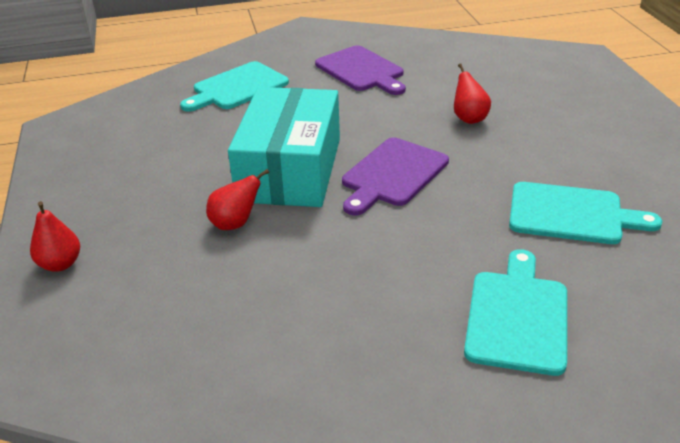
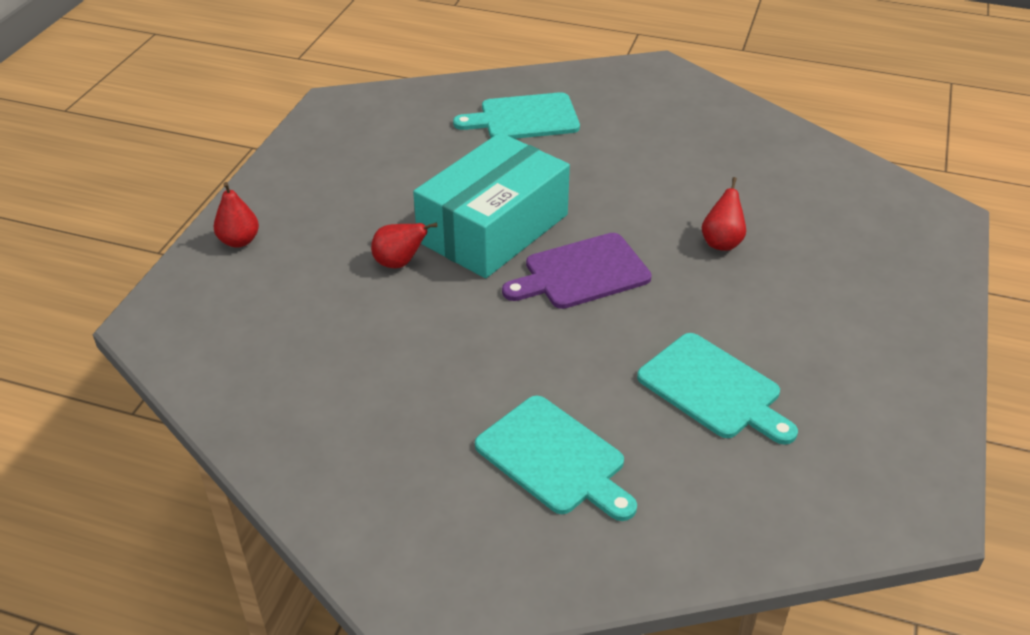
camera: 30 degrees right, 5 degrees up
purple cutting board [315,45,406,95] -> none
turquoise cutting board [464,249,567,376] -> turquoise cutting board turned 90 degrees clockwise [475,396,637,521]

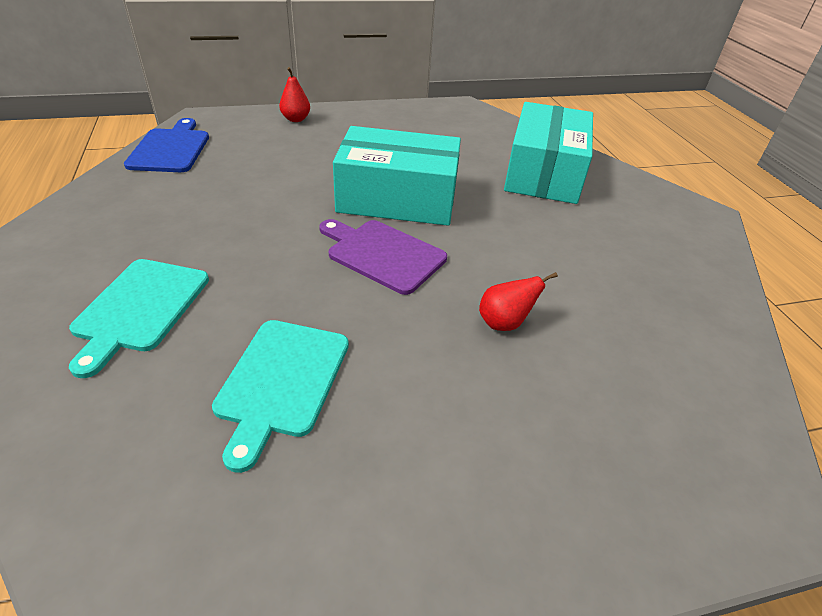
camera: 55 degrees right, 0 degrees up
red pear [371,223,438,268] -> none
turquoise cutting board [453,92,580,139] -> turquoise box [504,102,593,204]
none -> blue cutting board [124,118,209,172]

